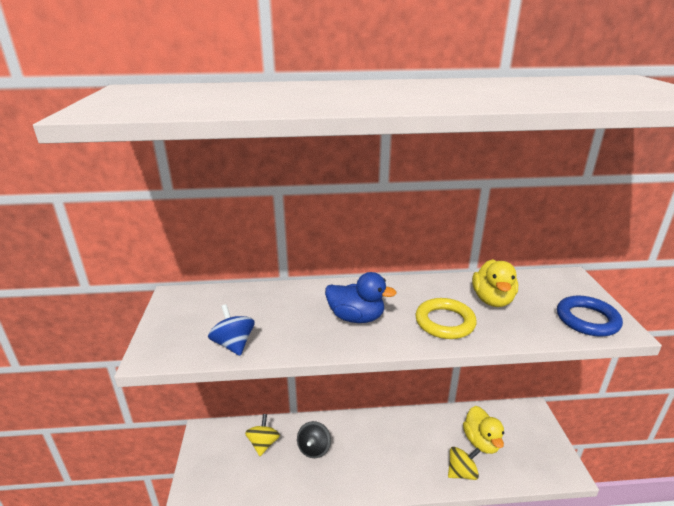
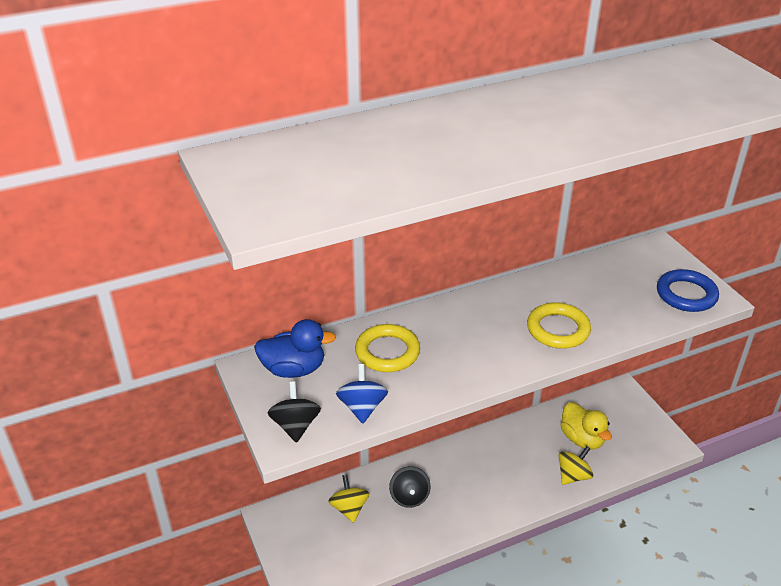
camera: 20 degrees left, 10 degrees up
blue spinning top [208,304,255,356] -> blue spinning top turned 45 degrees clockwise [336,364,388,424]
blue duck [325,272,397,323] -> blue duck moved to [254,319,336,378]
yellow duck [472,259,518,307] -> none
none -> black spinning top [268,382,321,443]
none -> yellow ring [355,324,420,372]

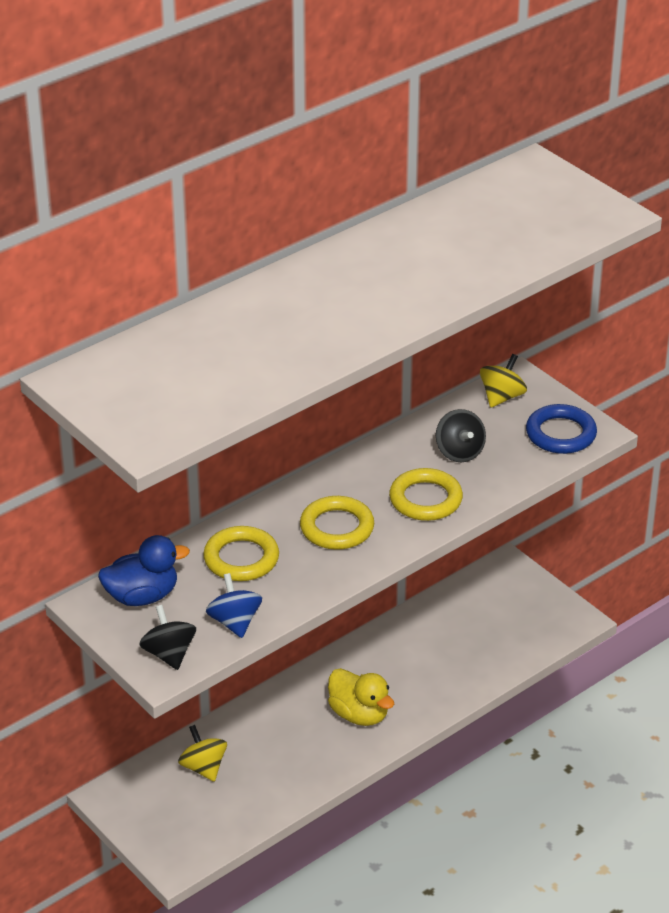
camera: 15 degrees left, 0 degrees up
black spinning top [389,466,431,508] -> black spinning top moved to [436,409,486,462]
yellow spinning top [558,446,593,485] -> yellow spinning top moved to [480,354,527,408]
yellow duck [561,402,612,449] -> yellow duck moved to [328,668,394,726]
none -> yellow ring [300,496,374,550]

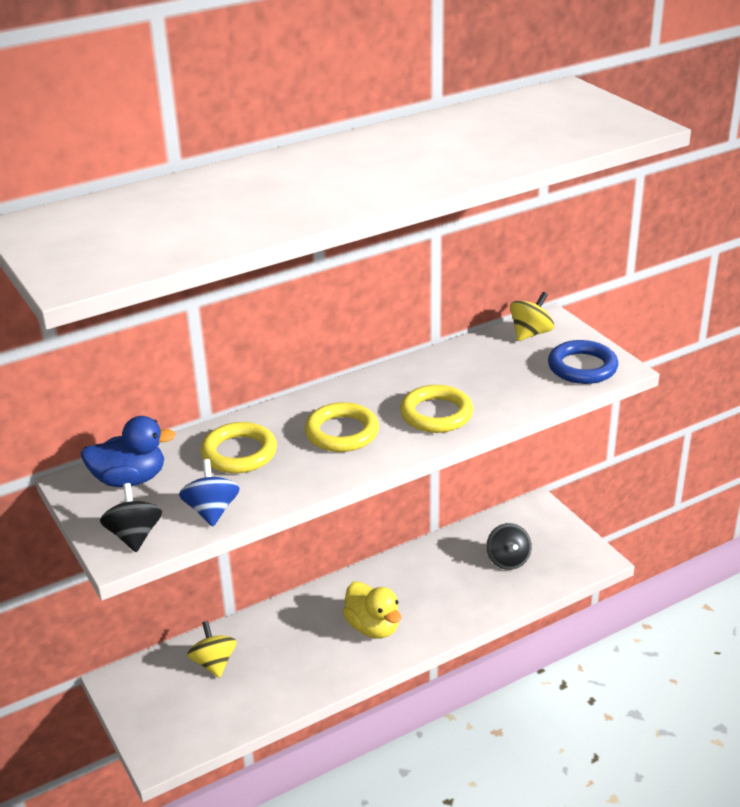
camera: 10 degrees right, 5 degrees down
black spinning top [436,409,486,462] -> black spinning top moved to [487,523,532,570]

